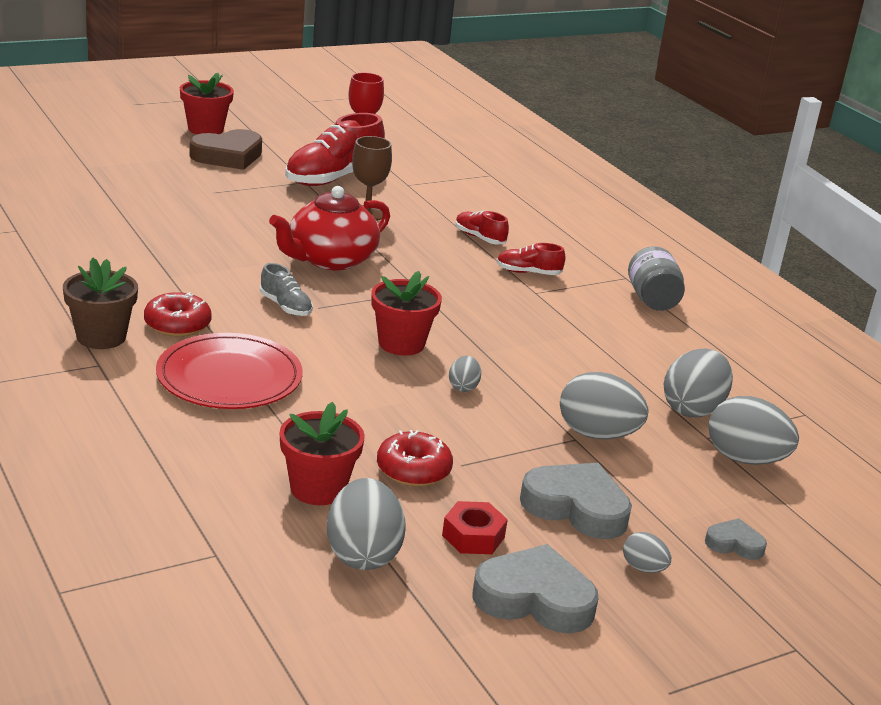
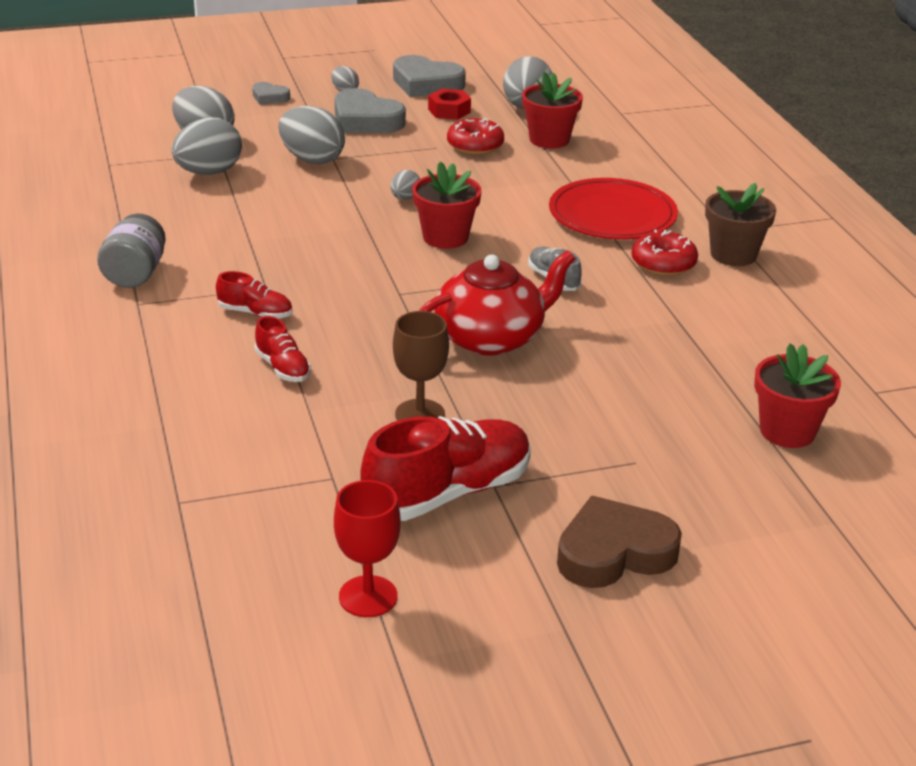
camera: 165 degrees left, 5 degrees up
red flower pot [180,73,234,134] -> red flower pot moved to [754,343,841,448]

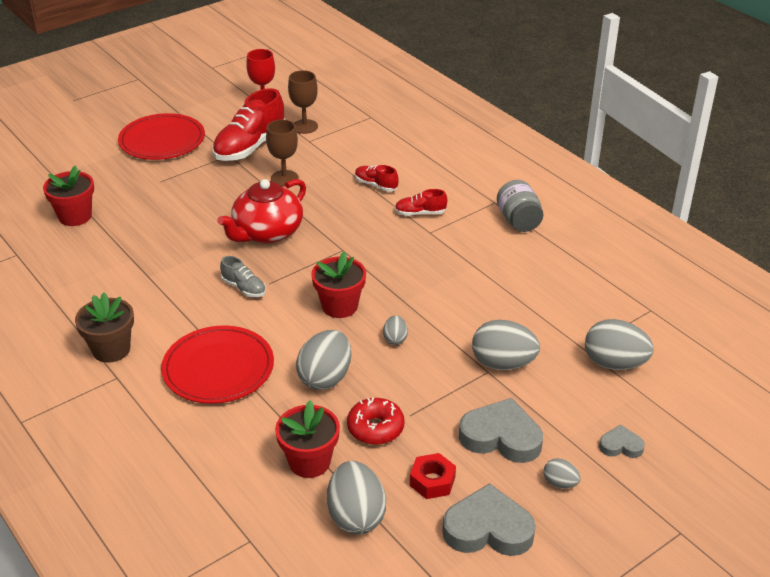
camera: 160 degrees right, 5 degrees up
grey egg [172,117,242,175] -> grey egg moved to [296,330,351,390]
brown heart [557,496,682,588] -> red plate [118,113,205,160]
red donut [632,229,698,276] -> none
none -> brown goblet [288,70,318,134]

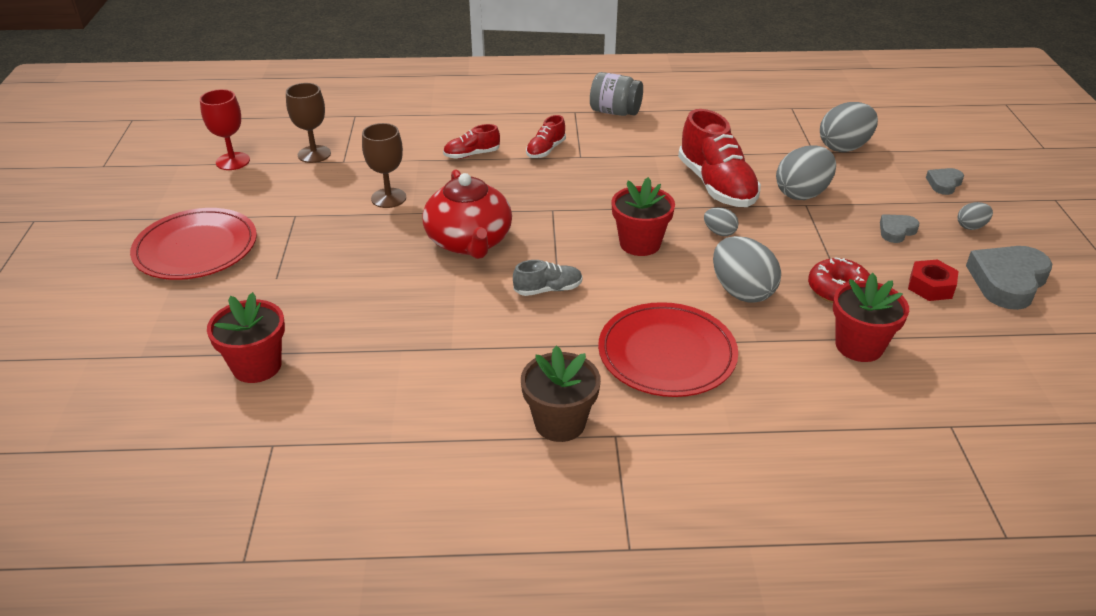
camera: 55 degrees left, 0 degrees up
red shoe [213,88,286,161] -> red shoe moved to [678,109,761,207]
grey egg [327,461,386,535] -> none
grey heart [459,398,543,463] -> grey heart [880,214,919,243], size x0.52

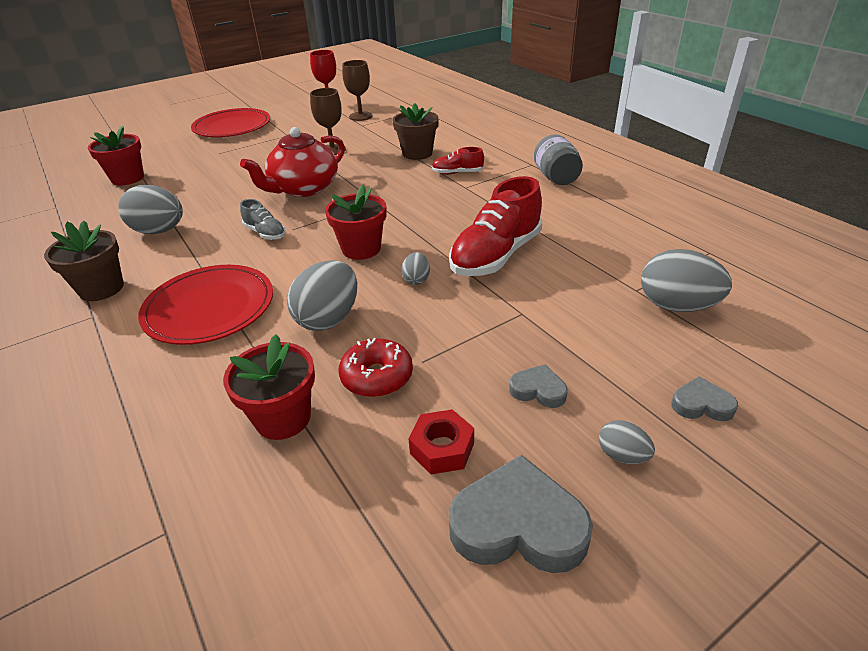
camera: 60 degrees right, 0 degrees up
red shoe [443,124,500,159] -> brown flower pot [393,103,439,160]
grey egg [776,145,836,200] -> grey egg moved to [119,185,183,234]

